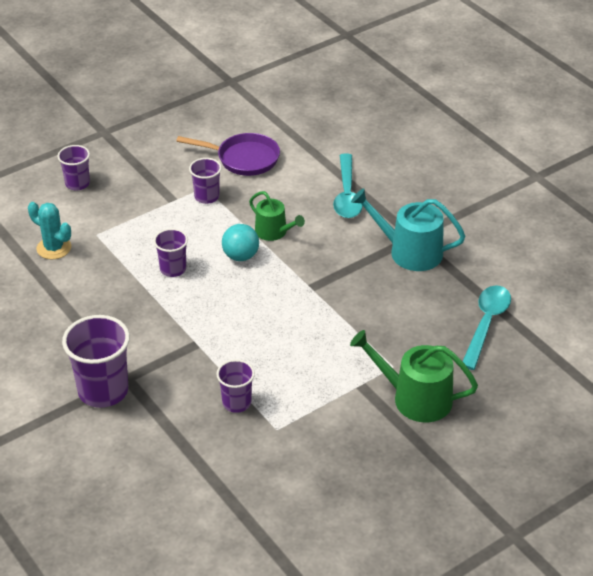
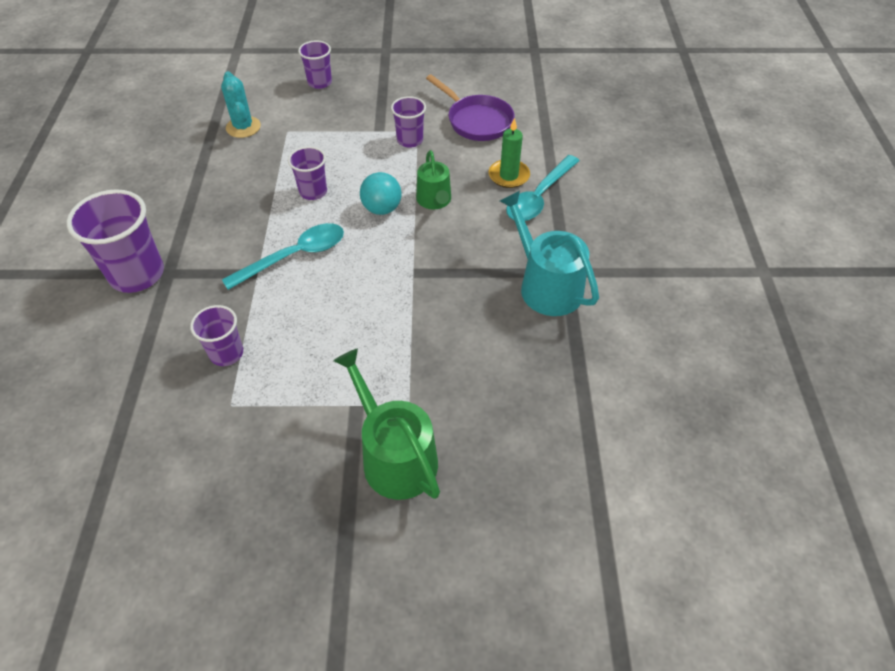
camera: 35 degrees right, 10 degrees up
turquoise spoon [462,285,511,370] -> turquoise spoon moved to [222,223,344,290]
none -> green candle [488,118,530,188]

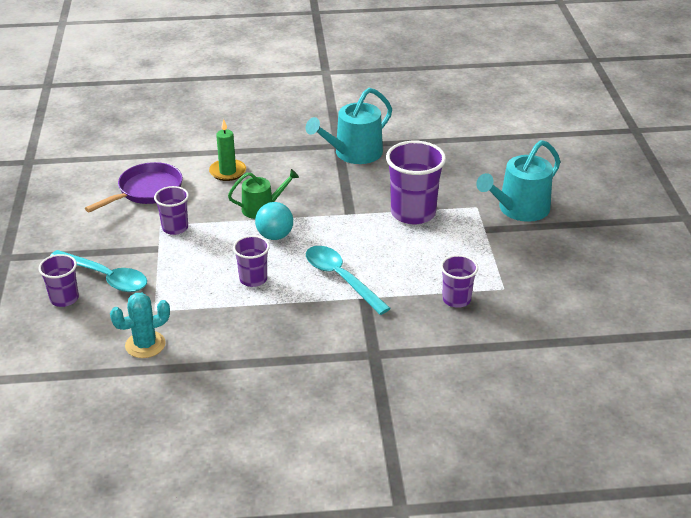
camera: 95 degrees left, 15 degrees down
purple cup [66,189,164,293] -> purple cup moved to [386,141,446,224]
green watering can [333,348,440,500] -> turquoise watering can [476,140,560,222]
turquoise spoon [506,155,579,221] -> turquoise spoon moved to [50,250,147,292]

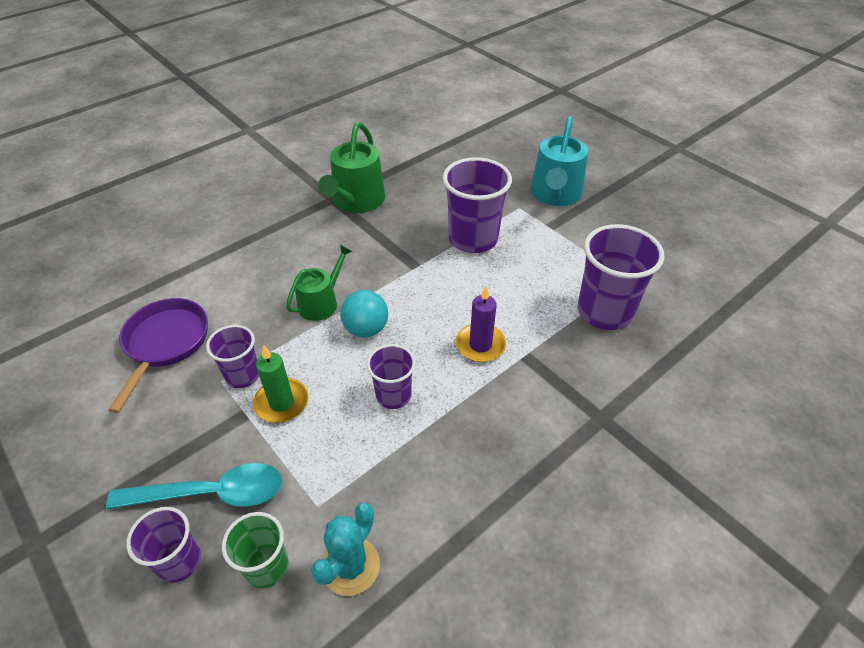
camera: 35 degrees left, 10 degrees up
green candle [209,119,246,181] -> green candle moved to [253,345,309,423]
turquoise watering can [306,88,392,164] -> green watering can [318,122,385,213]
turquoise spoon [306,246,391,315] -> purple candle [456,287,506,362]
purple cup [441,255,478,308] -> purple cup [578,224,665,330], size x1.74
none -> green cup [222,512,288,588]

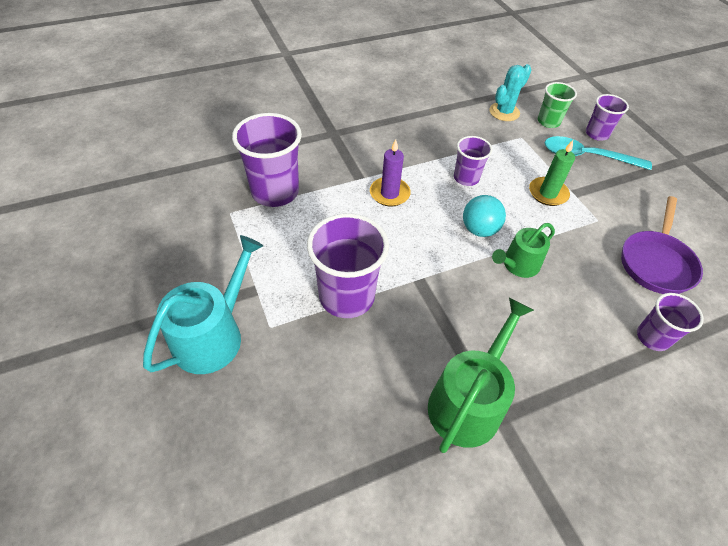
camera: 165 degrees left, 5 degrees up
purple cup [206,325,259,388] -> purple cup moved to [637,293,704,351]

